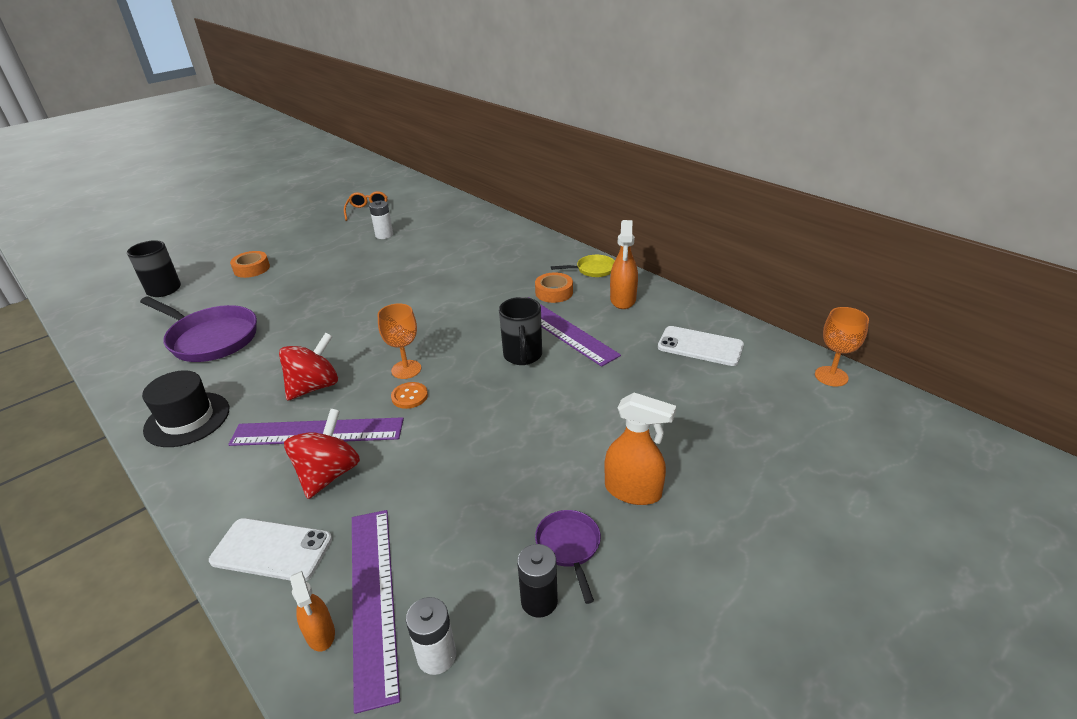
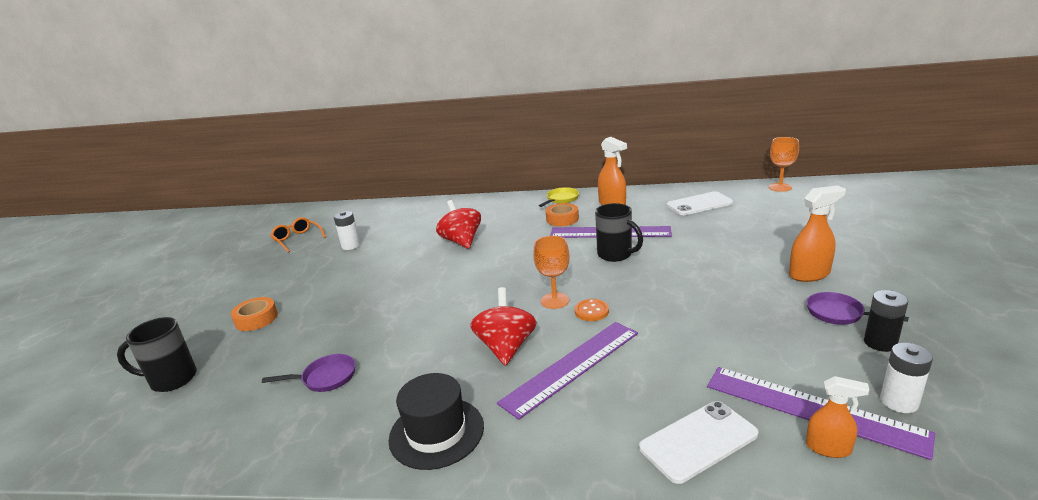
camera: 40 degrees left, 10 degrees down
purple pan [140,296,257,362] -> purple pan [262,354,355,392], size x0.51
red spinning top [284,409,360,499] -> red spinning top moved to [436,200,481,249]

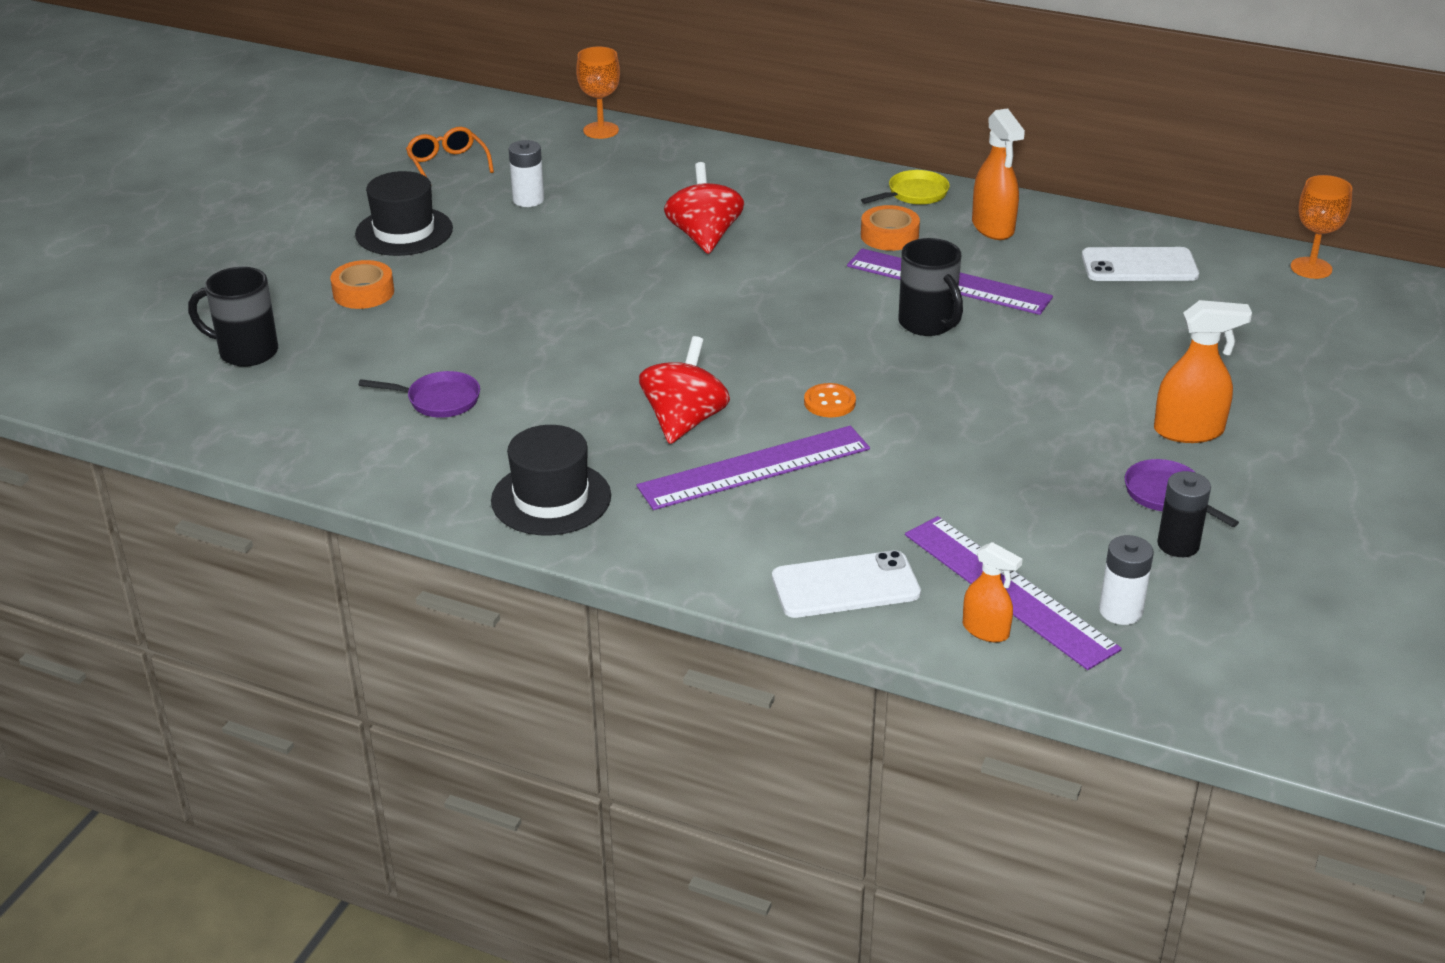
camera: 15 degrees right, 10 degrees up
orange goblet [533,236,569,309] -> orange goblet moved to [576,47,620,139]
none -> black hat [355,171,453,256]

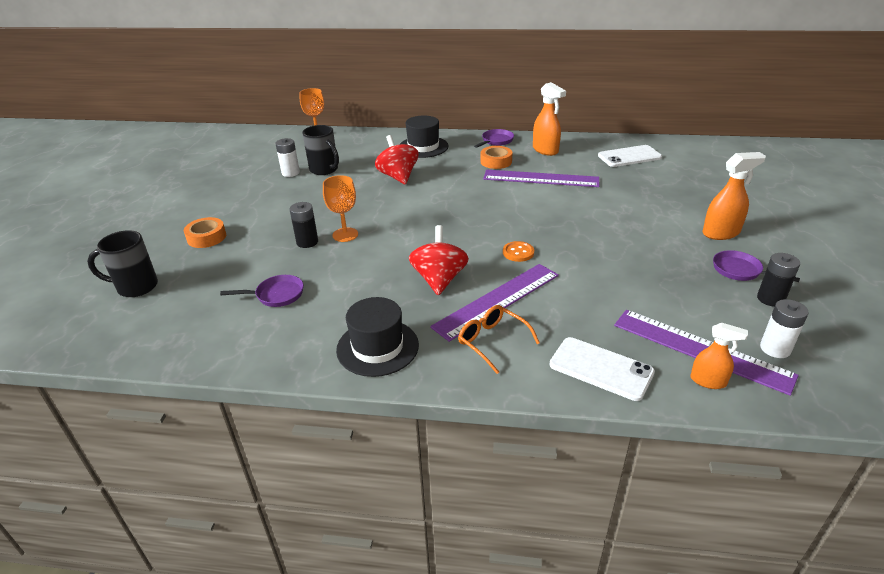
camera: 15 degrees left, 0 degrees up
black hat [355,171,453,256] -> black hat moved to [399,116,449,158]
orange glasses [406,127,494,186] -> orange glasses moved to [458,305,540,374]
white phone [772,550,921,618] -> white phone turned 60 degrees clockwise [549,337,655,401]
yellow pan [861,170,950,205] -> purple pan [474,129,514,148]
black mug [899,238,963,336] -> black mug moved to [302,125,339,175]
orange goblet [1291,175,1353,279] -> orange goblet moved to [323,175,358,242]
none -> black battery [289,202,318,248]

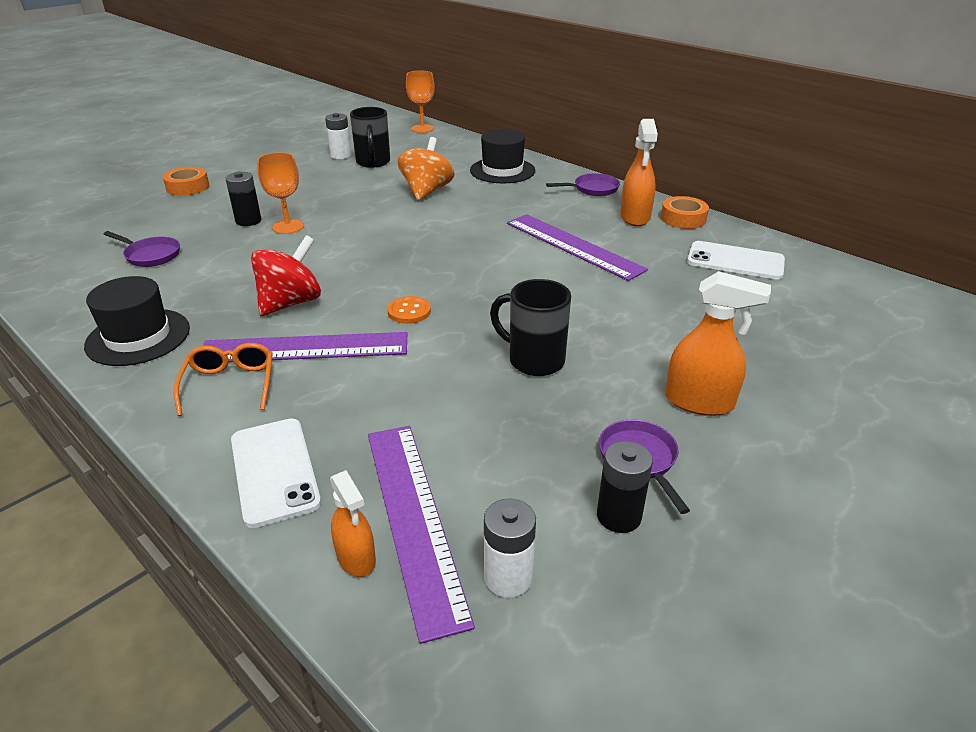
camera: 35 degrees right, 0 degrees up
black mug [87,230,158,297] -> black mug moved to [490,279,571,376]
red spinning top [375,135,419,185] -> orange spinning top [398,137,454,200]
orange tape [481,146,513,169] -> orange tape moved to [661,196,709,229]

